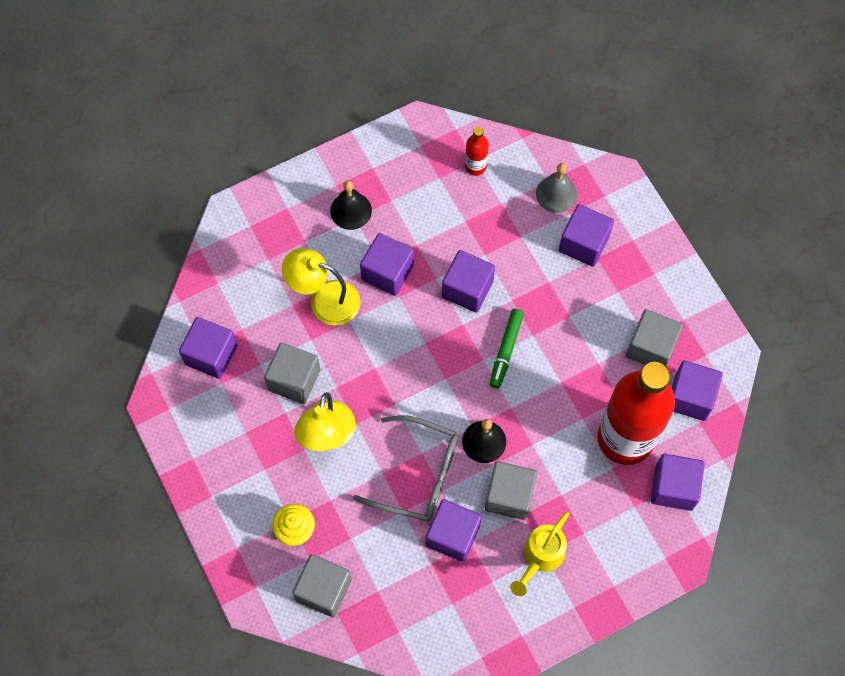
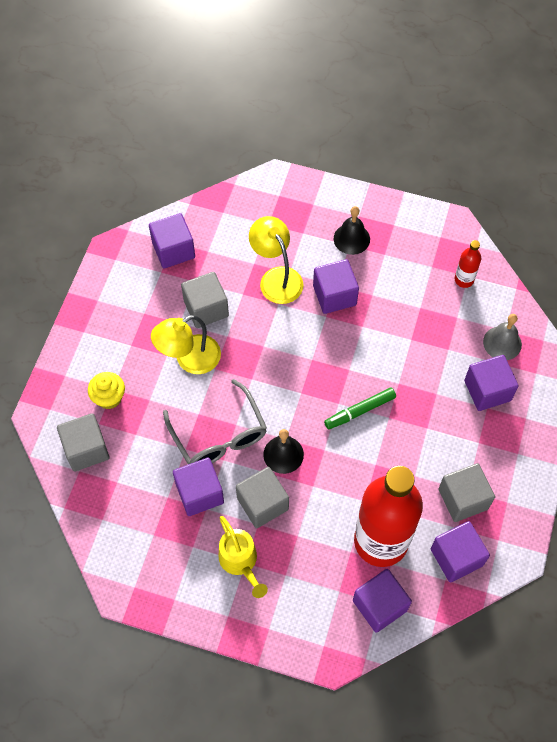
camera: 45 degrees right, 5 degrees down
purple cube [442,250,495,313] -> none
yellow watering can [510,512,569,596] -> yellow watering can turned 105 degrees counterclockwise [218,516,268,598]

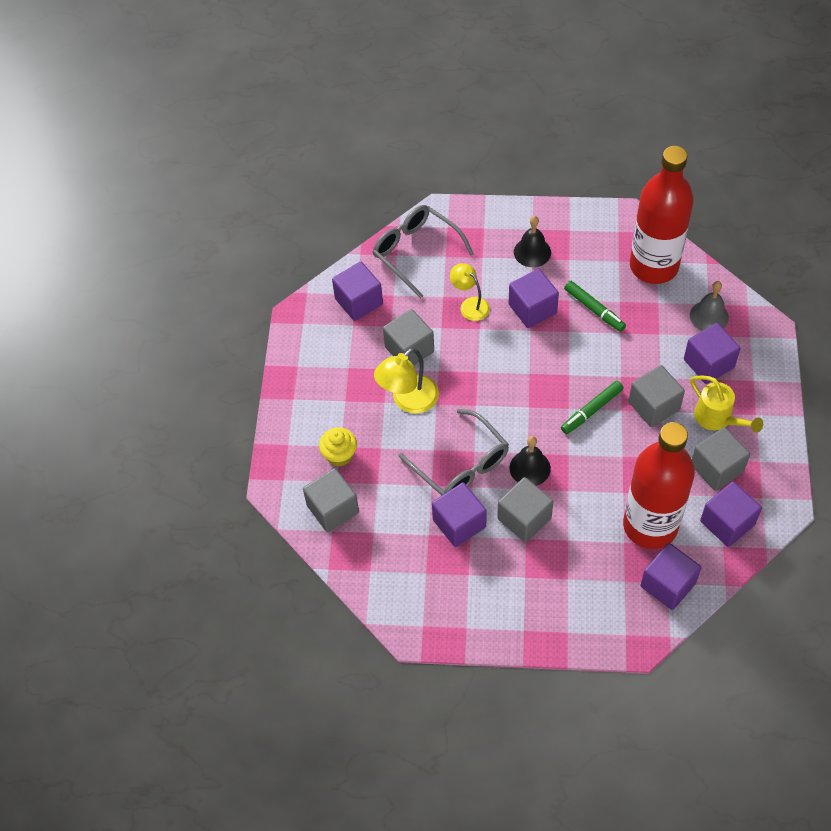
camera: 10 degrees left, 5 degrees down
yellow watering can [218,516,268,598] -> yellow watering can moved to [690,375,763,433]
yellow lamp [249,216,304,304] -> yellow lamp [450,263,490,321], size x0.67
red bottle [455,240,481,288] -> red bottle [630,146,694,284], size x2.46
none -> grey glasses [373,205,474,298]
none -> green marker [564,281,626,332]
none -> grey cube [628,365,685,427]

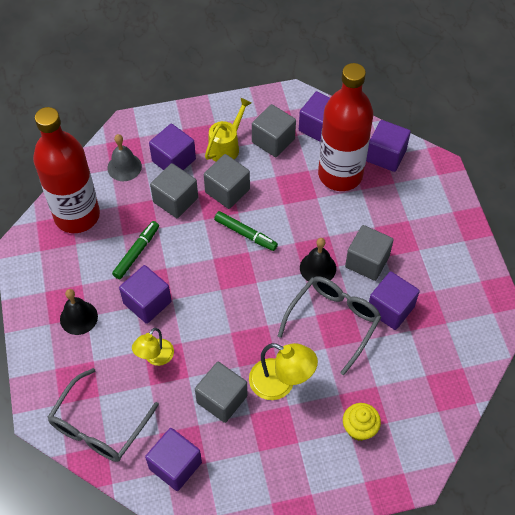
camera: 110 degrees left, 0 degrees up
grey cube [303,468,359,532] -> grey cube moved to [150,163,198,218]

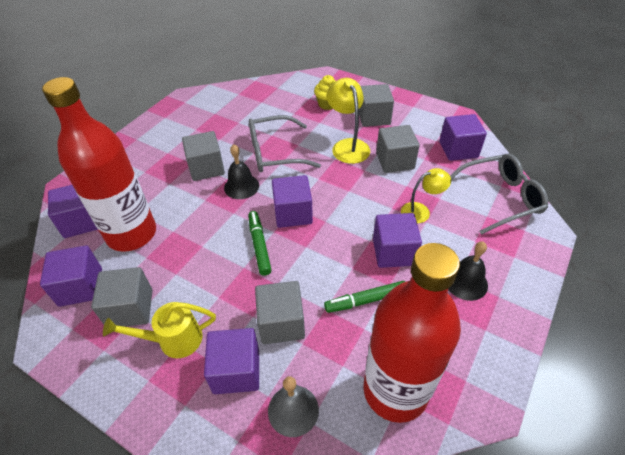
camera: 135 degrees left, 10 degrees down
grey cube [204,154,250,209] -> grey cube moved to [359,84,394,127]
purple cube [369,272,420,330] -> purple cube moved to [272,175,313,228]

